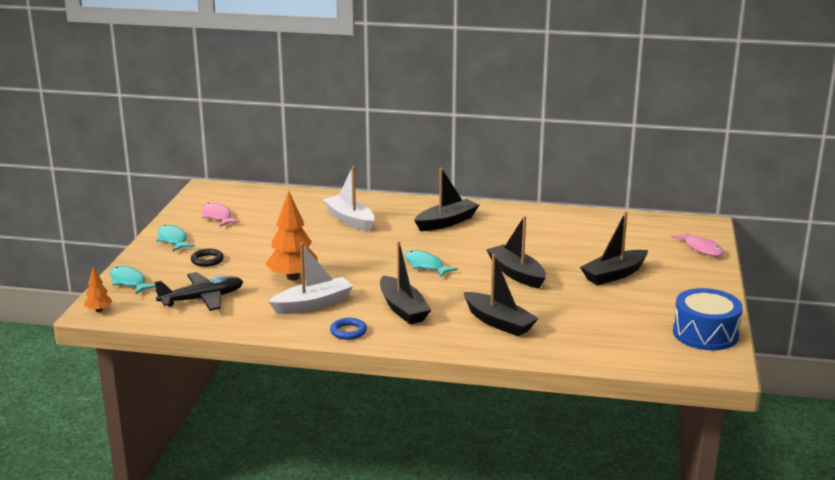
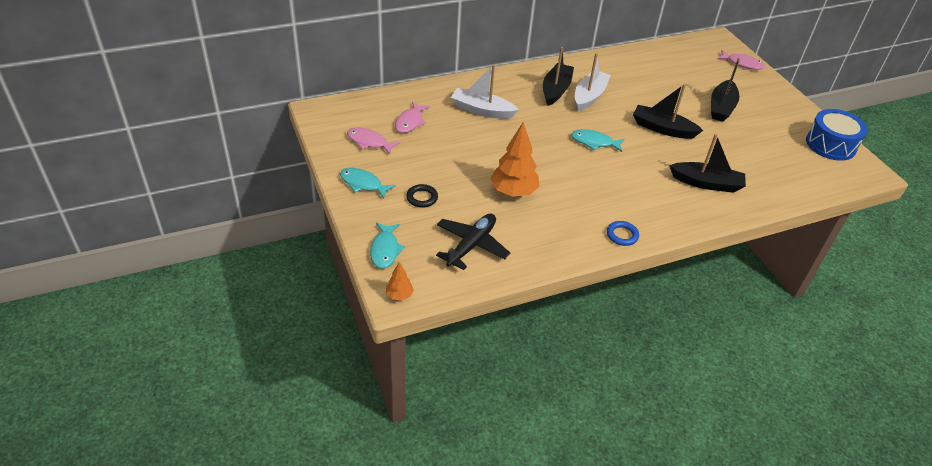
camera: 35 degrees left, 20 degrees up
turquoise fish [110,266,155,294] -> turquoise fish turned 105 degrees counterclockwise [370,223,405,269]
white boat [268,243,353,314] -> white boat moved to [575,53,611,111]
black boat [380,241,431,324] -> none
none -> pink fish [395,101,430,133]

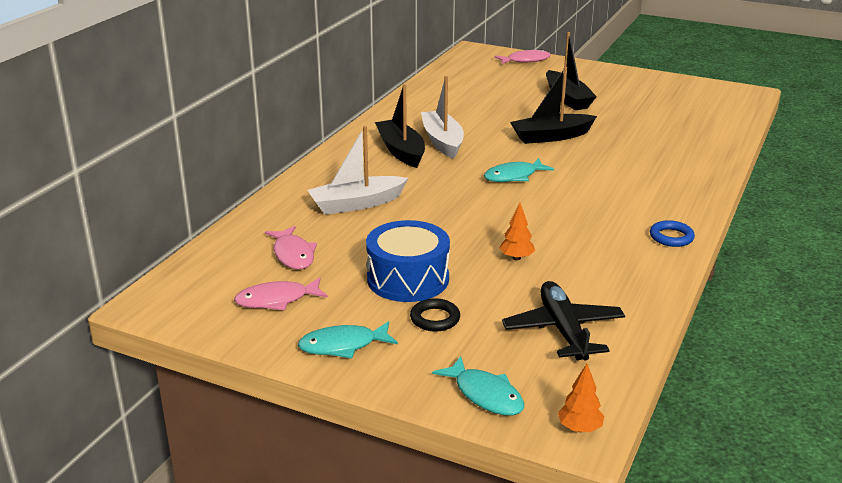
camera: 40 degrees left, 15 degrees down
orange tree [491,122,540,197] -> orange tree [499,203,535,260], size x0.50
black boat [669,134,746,193] -> none
blue drum [806,109,868,161] -> blue drum moved to [366,220,450,302]

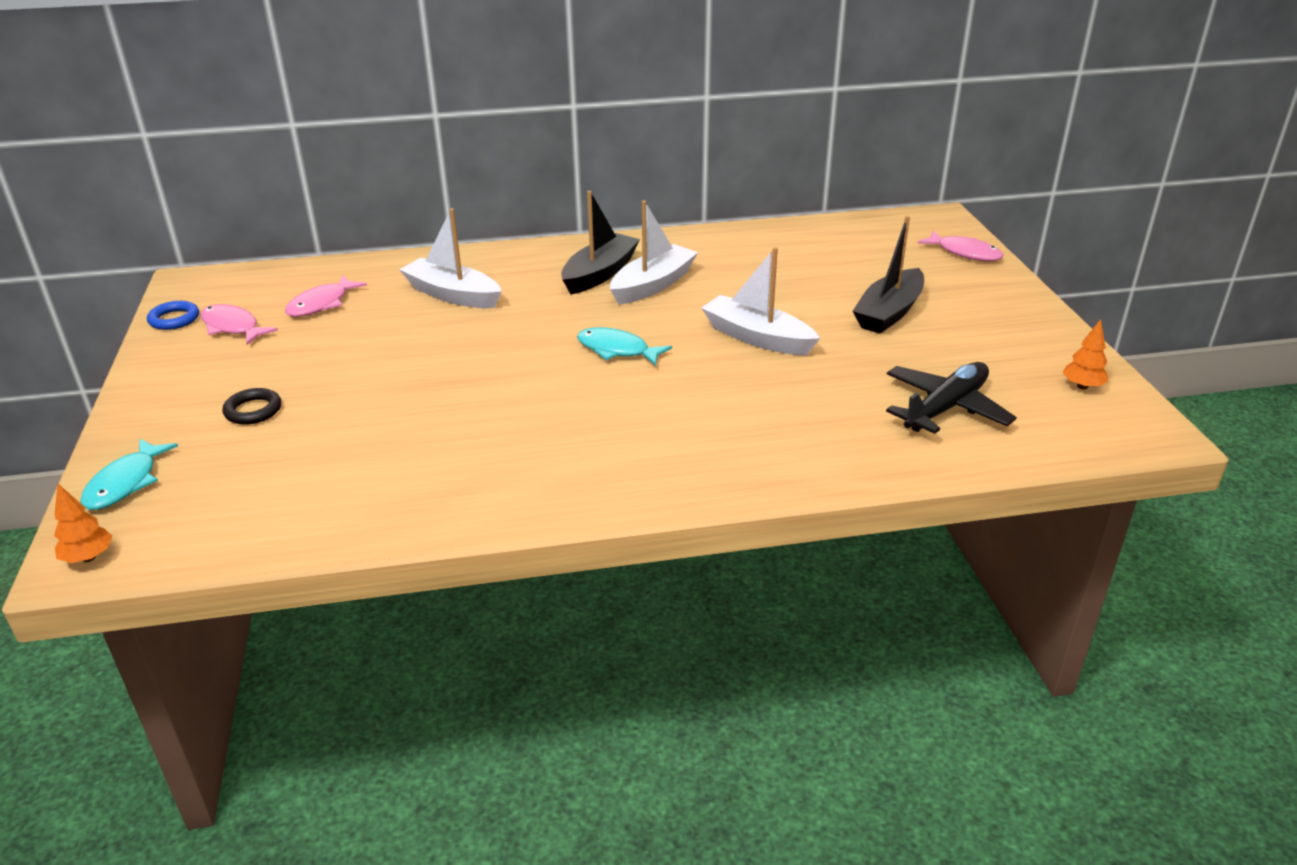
camera: 55 degrees right, 5 degrees up
turquoise fish [298,321,398,358] -> none
blue drum [366,220,450,302] -> none
orange tree [499,203,535,260] -> orange tree moved to [1063,319,1109,389]
black plane [502,281,625,361] -> black plane moved to [886,362,1017,434]
black boat [510,67,597,144] -> white boat [702,247,820,355]
blue ring [650,220,695,247] -> blue ring moved to [147,301,199,330]

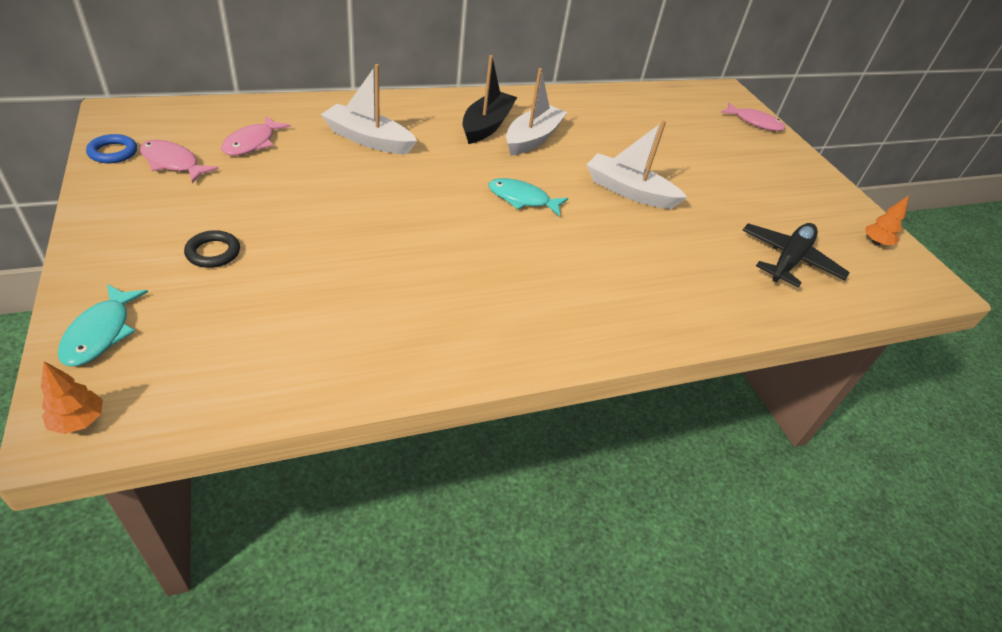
camera: 15 degrees left, 10 degrees up
black boat [853,216,924,334] -> none

